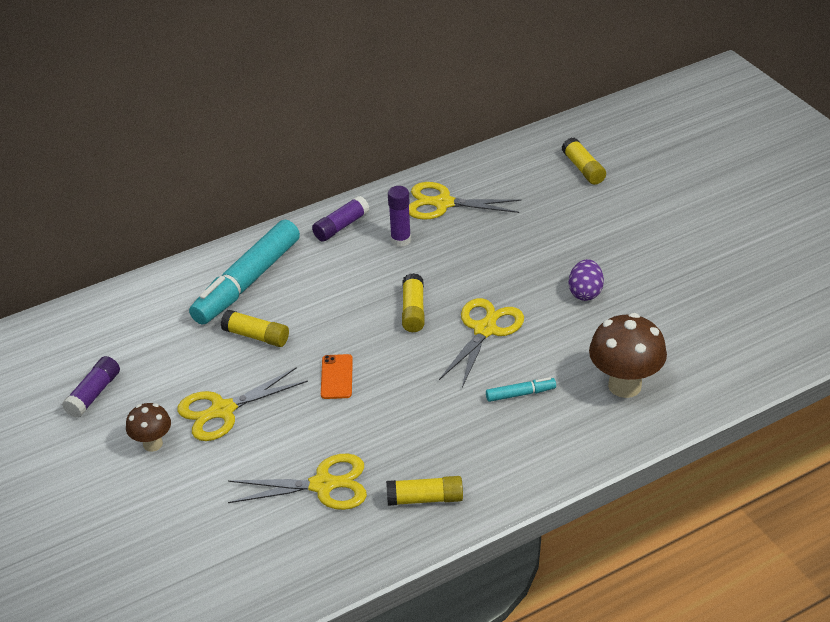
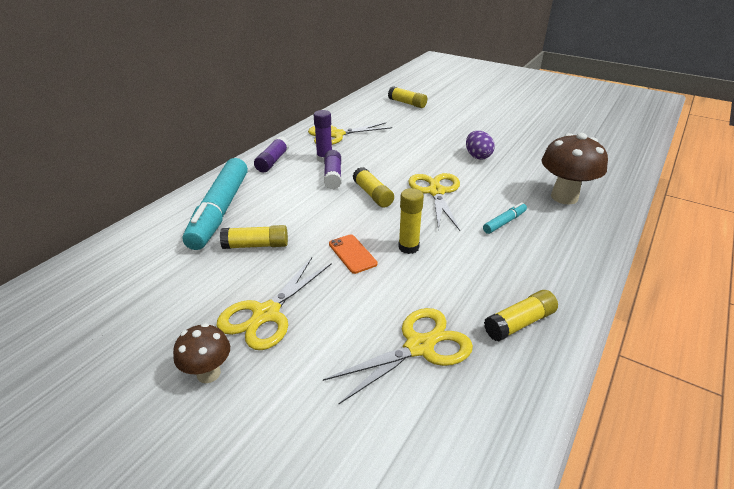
camera: 30 degrees left, 5 degrees down
purple glue stick [62,356,120,418] -> purple glue stick moved to [324,150,342,189]
none -> yellow glue stick [398,188,424,254]

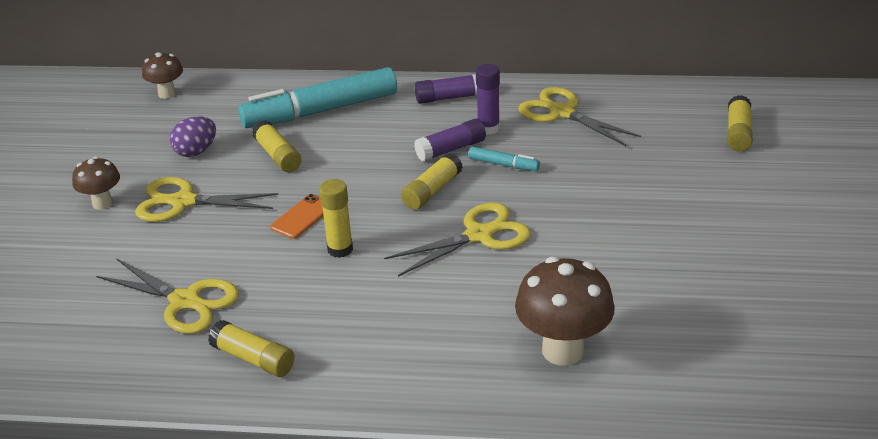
camera: 65 degrees right, 0 degrees up
purple egg [466,131,494,160] -> purple egg moved to [169,116,216,157]
turquoise marker [483,202,527,234] -> turquoise marker moved to [468,146,540,171]
none -> brown mushroom [142,52,183,99]

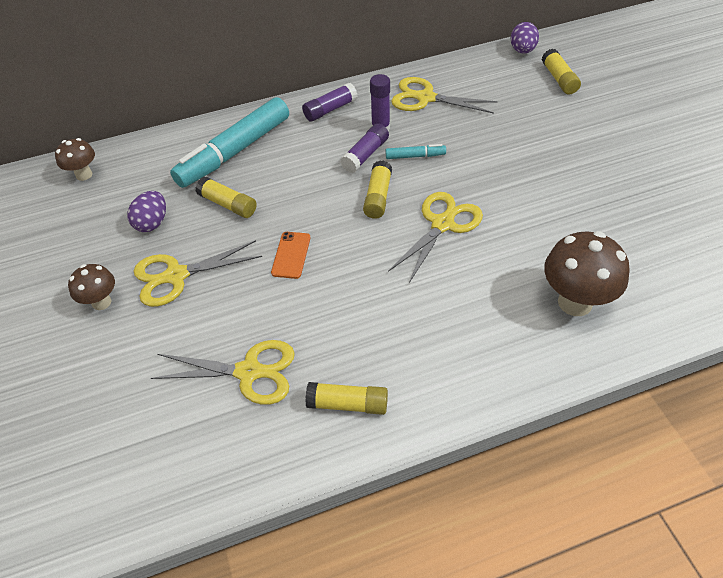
camera: 25 degrees left, 15 degrees up
yellow glue stick [319,179,353,258] -> none
none -> purple egg [511,22,539,54]

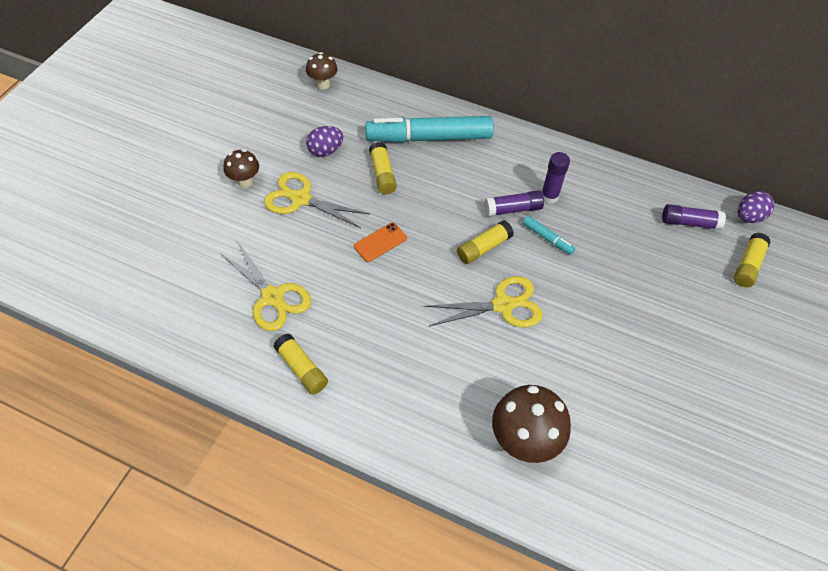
camera: 40 degrees right, 5 degrees up
purple glue stick [302,83,358,122] -> purple glue stick moved to [662,204,726,230]
yellow scissors [391,77,498,114] -> none

